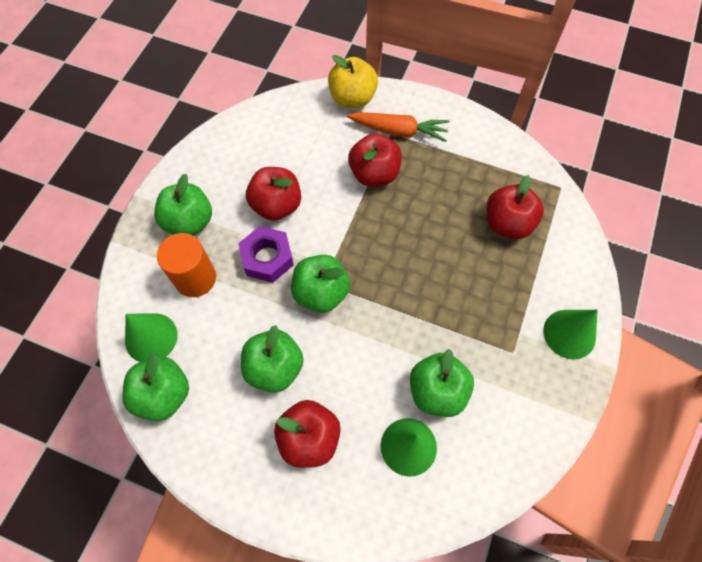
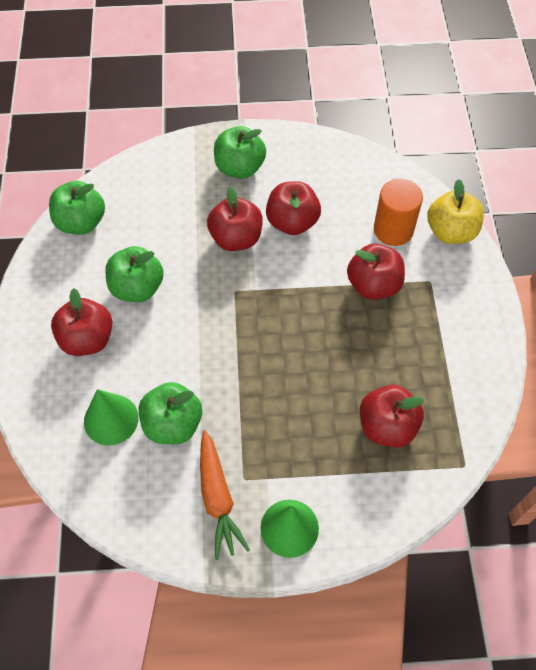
camera: 65 degrees right, 5 degrees down
green cone [125,313,178,362] -> none
orange cylinder [157,233,216,297] -> orange cylinder moved to [374,179,423,246]
purple nut [238,226,294,283] -> red apple [207,186,263,251]
green apple [291,255,350,313] -> none
orange carrot [347,112,449,142] -> orange carrot moved to [200,430,250,560]

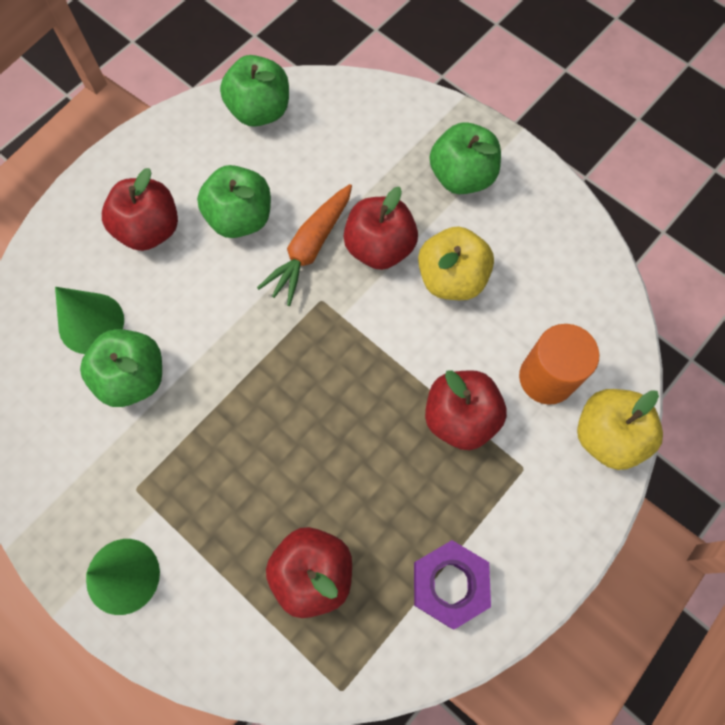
camera: 45 degrees right, 10 degrees up
orange carrot [200,430,250,560] -> orange carrot moved to [257,184,352,306]
red apple [266,181,321,235] -> yellow apple [418,226,494,300]
none -> purple nut [414,540,491,630]

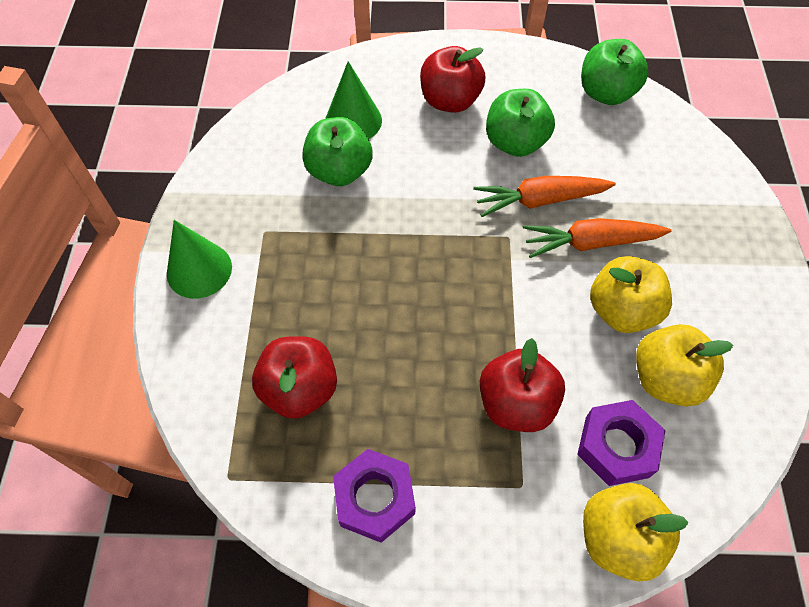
camera: 50 degrees right, 10 degrees down
red apple [343,187,418,270] -> orange carrot [523,218,671,258]
green apple [430,122,501,194] -> none
orange cylinder [519,324,599,405] -> purple nut [577,400,666,486]
none -> yellow apple [636,324,733,407]

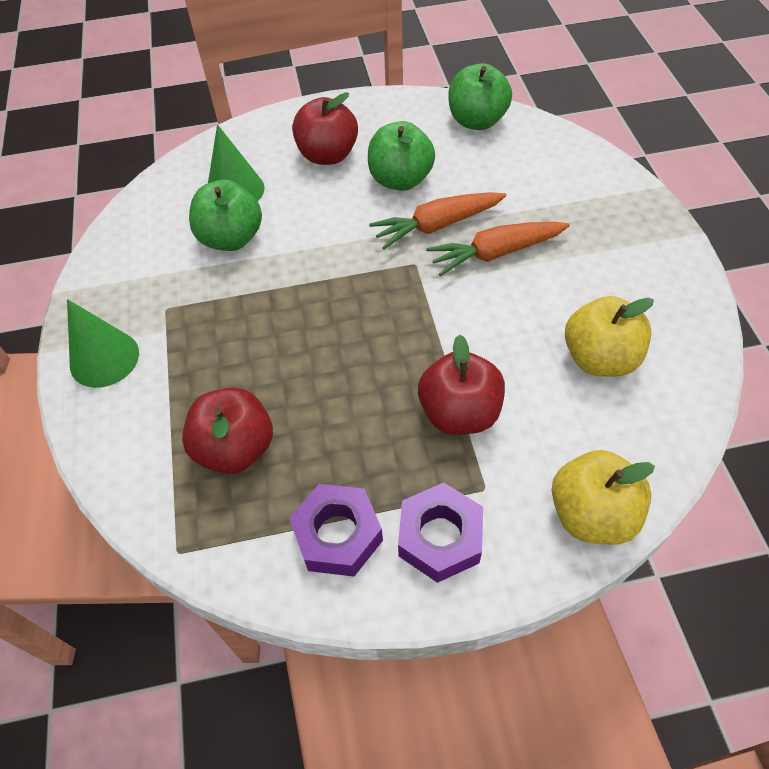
camera: 10 degrees left, 5 degrees down
purple nut [577,400,666,486] -> purple nut moved to [398,483,483,583]
yellow apple [590,256,672,333] -> none

